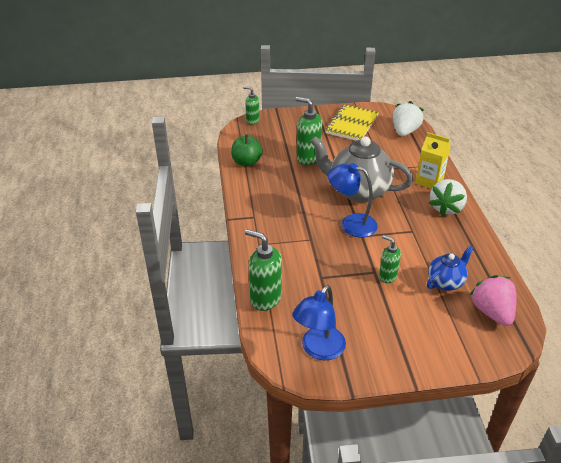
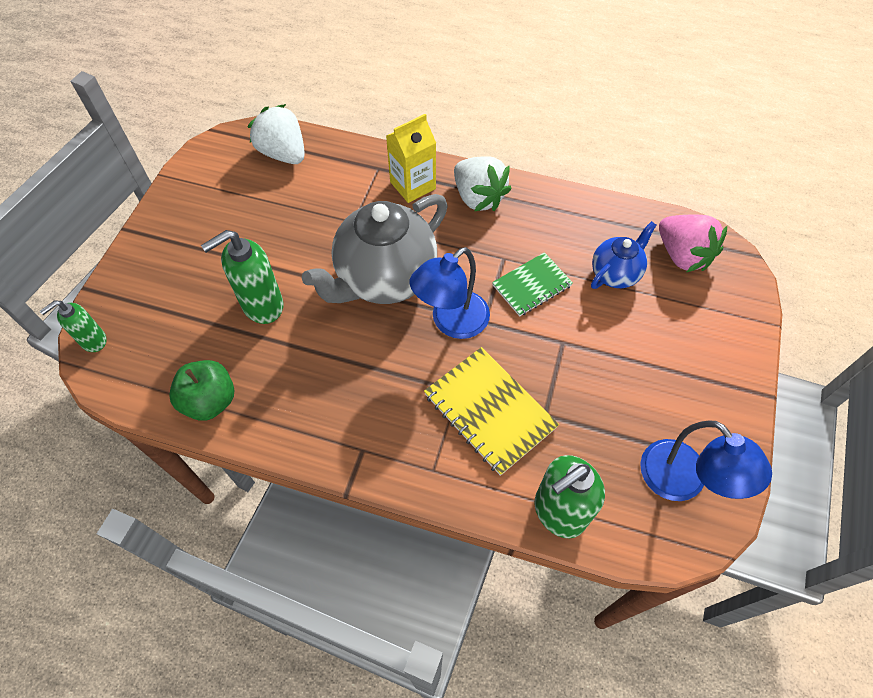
camera: 65 degrees left, 20 degrees up
yellow notebook [325,104,379,141] -> yellow notebook moved to [424,347,559,476]
green soap dispenser [379,235,401,283] -> none
blue teapot [427,246,474,291] -> blue teapot turned 60 degrees clockwise [591,221,656,289]
pink strawberry [470,275,516,326] -> pink strawberry turned 135 degrees counterclockwise [659,215,727,272]
none -> green notebook [492,252,573,317]

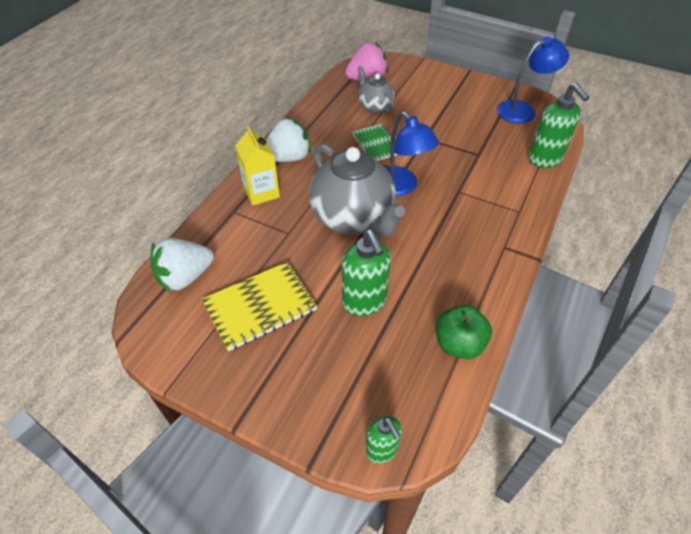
camera: 80 degrees left, 10 degrees down
yellow notebook [424,347,559,476] -> yellow notebook moved to [202,261,317,351]
blue teapot [591,221,656,289] -> grey teapot [358,66,395,114]

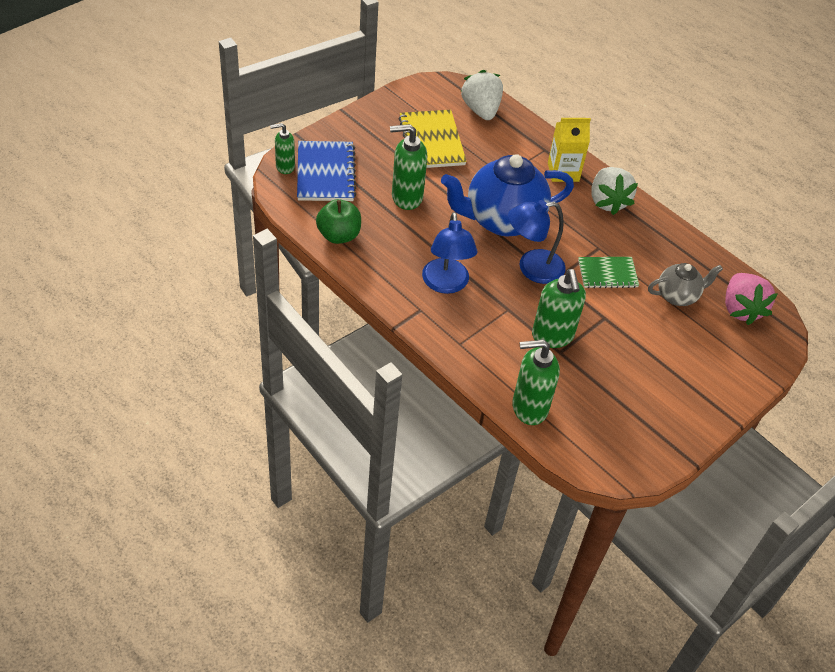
camera: 105 degrees right, 0 degrees up
grey teapot [309,143,405,238] -> blue teapot [441,154,574,236]
blue lamp [497,36,569,124] -> blue lamp moved to [422,212,477,294]
none -> blue notebook [297,141,356,201]
none -> green soap dispenser [532,269,586,348]

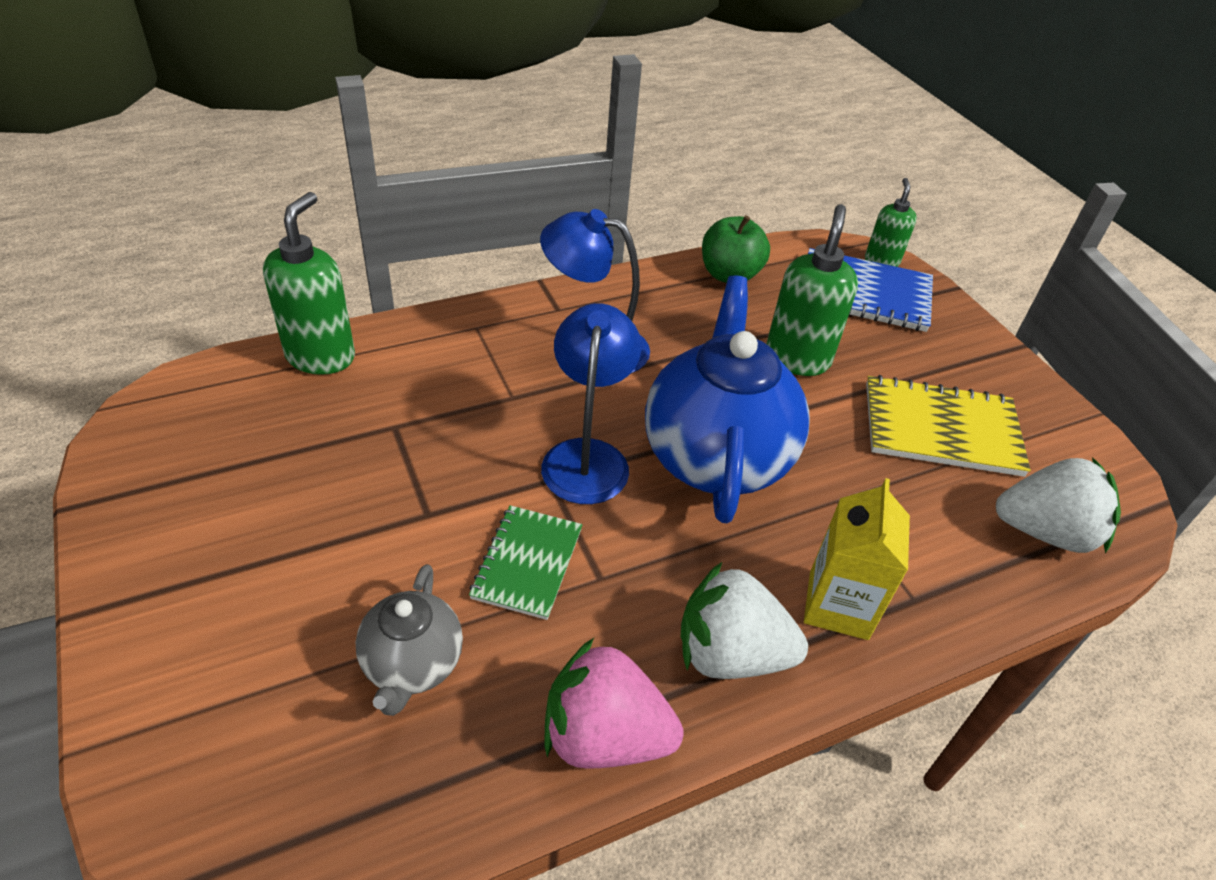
camera: 110 degrees right, 5 degrees down
green soap dispenser [532,269,586,348] -> none
pink strawberry [725,273,778,325] -> pink strawberry moved to [544,638,683,769]

